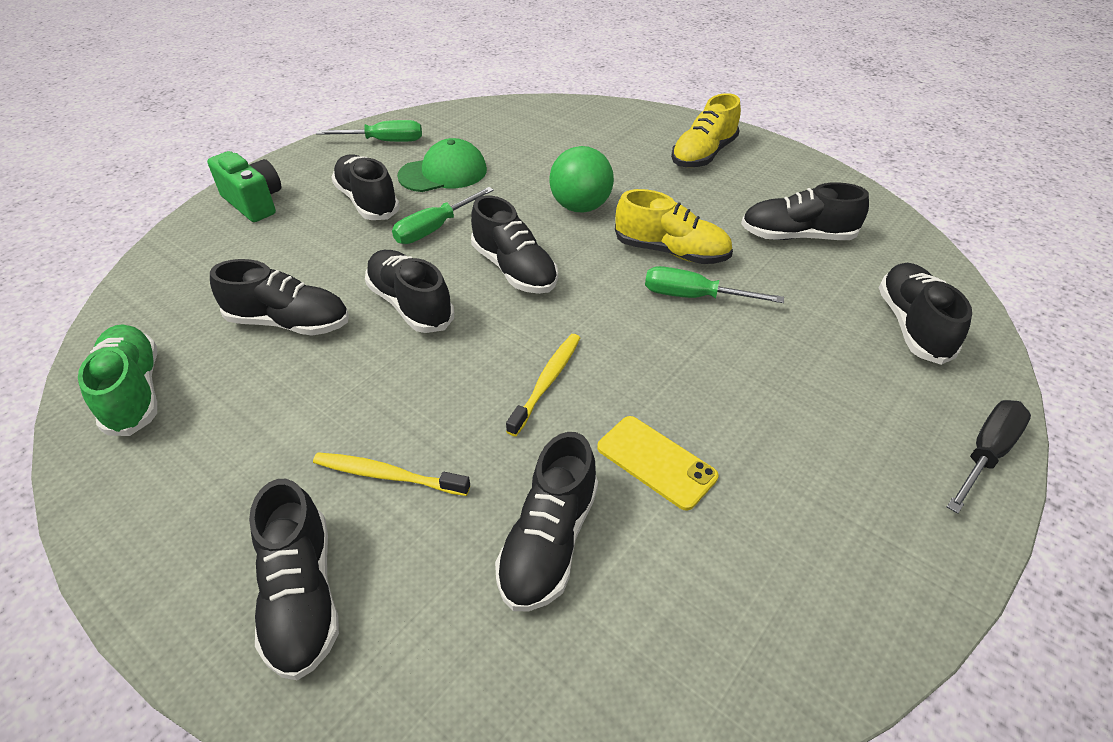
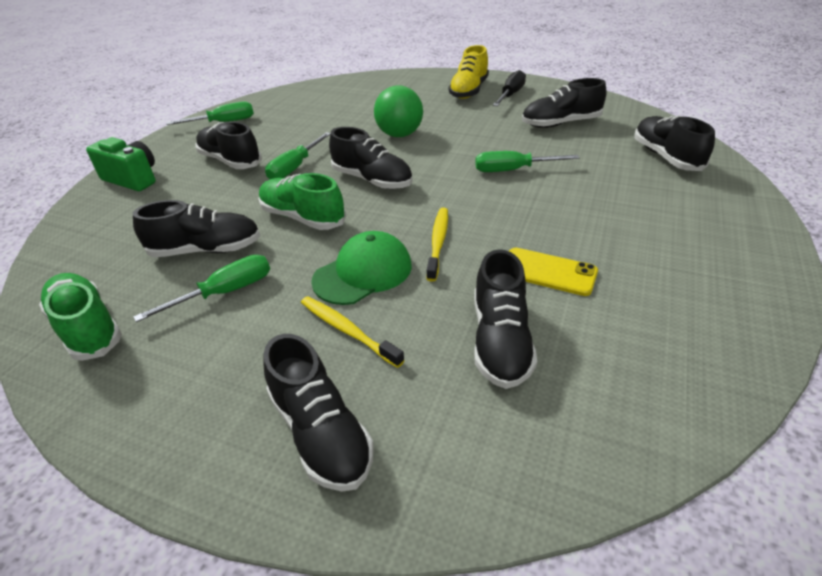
camera: 15 degrees left, 5 degrees down
yellow toothbrush [313,452,470,496] -> yellow toothbrush turned 45 degrees clockwise [301,296,405,368]
black shoe [365,250,454,333] -> green shoe [258,173,346,230]
green cap [397,138,487,192] -> green cap moved to [311,231,412,305]
yellow shoe [615,189,733,264] -> none
black screwdriver [947,400,1031,514] -> black screwdriver moved to [493,70,526,106]
none -> green screwdriver [133,255,270,322]

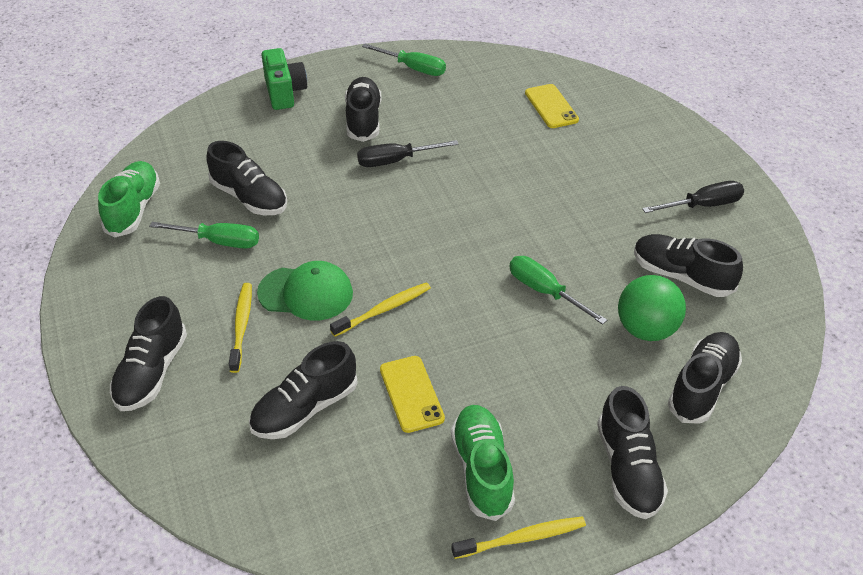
camera: 45 degrees right, 5 degrees up
green shoe [258,173,346,230] -> green shoe moved to [451,405,515,521]
green screwdriver [265,132,331,179] -> black screwdriver [357,140,459,167]
black shoe [329,127,413,189] -> black shoe moved to [597,386,668,519]
green ball [374,86,423,137] -> green ball moved to [618,275,686,341]
yellow shoe [449,45,489,99] -> none
none -> yellow toothbrush [452,516,586,559]
none -> yellow phone [525,84,579,128]

